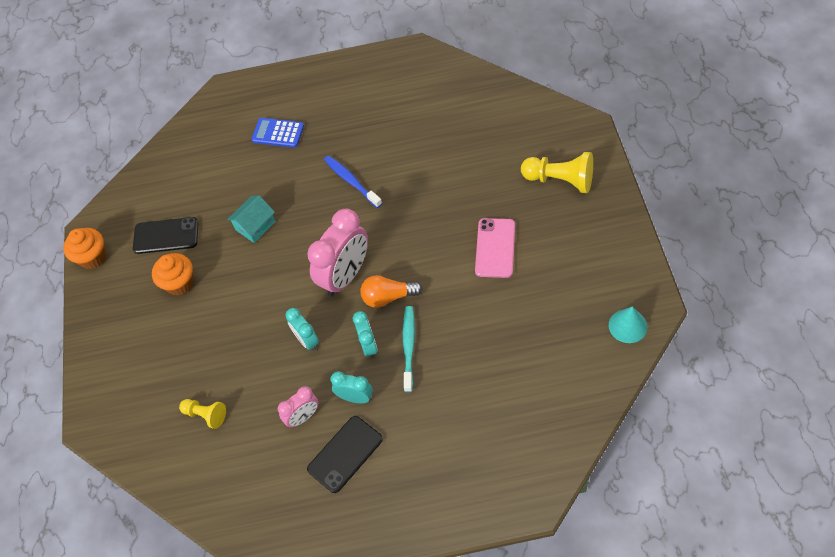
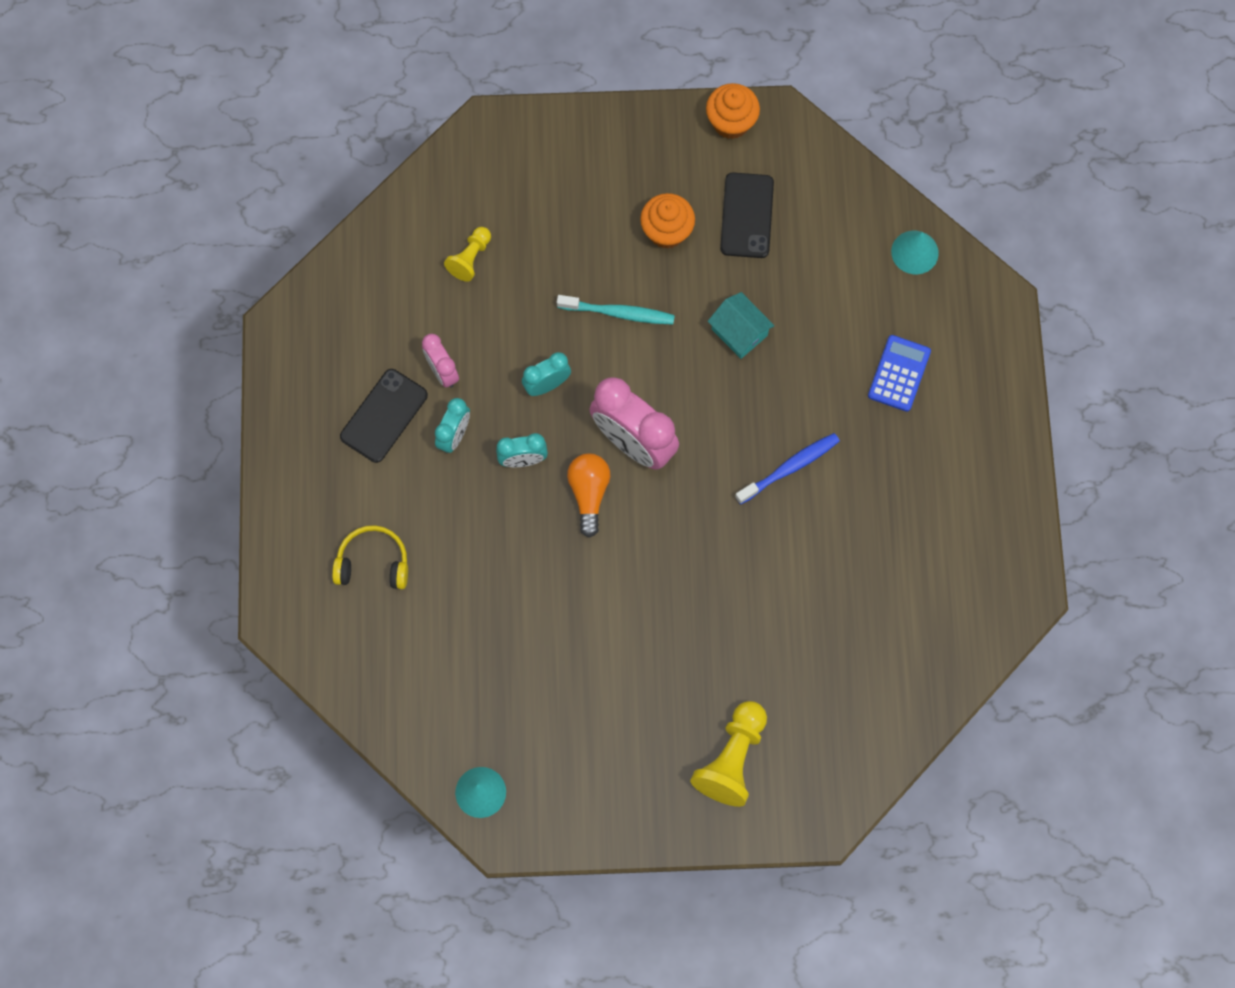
camera: 90 degrees right, 15 degrees up
black phone [307,416,383,493] -> black phone turned 75 degrees clockwise [340,369,428,463]
turquoise toothbrush [403,306,415,392] -> turquoise toothbrush moved to [557,295,675,325]
pink phone [475,218,515,278] -> none
none -> yellow headphones [332,525,408,589]
none -> turquoise cone [891,231,939,274]

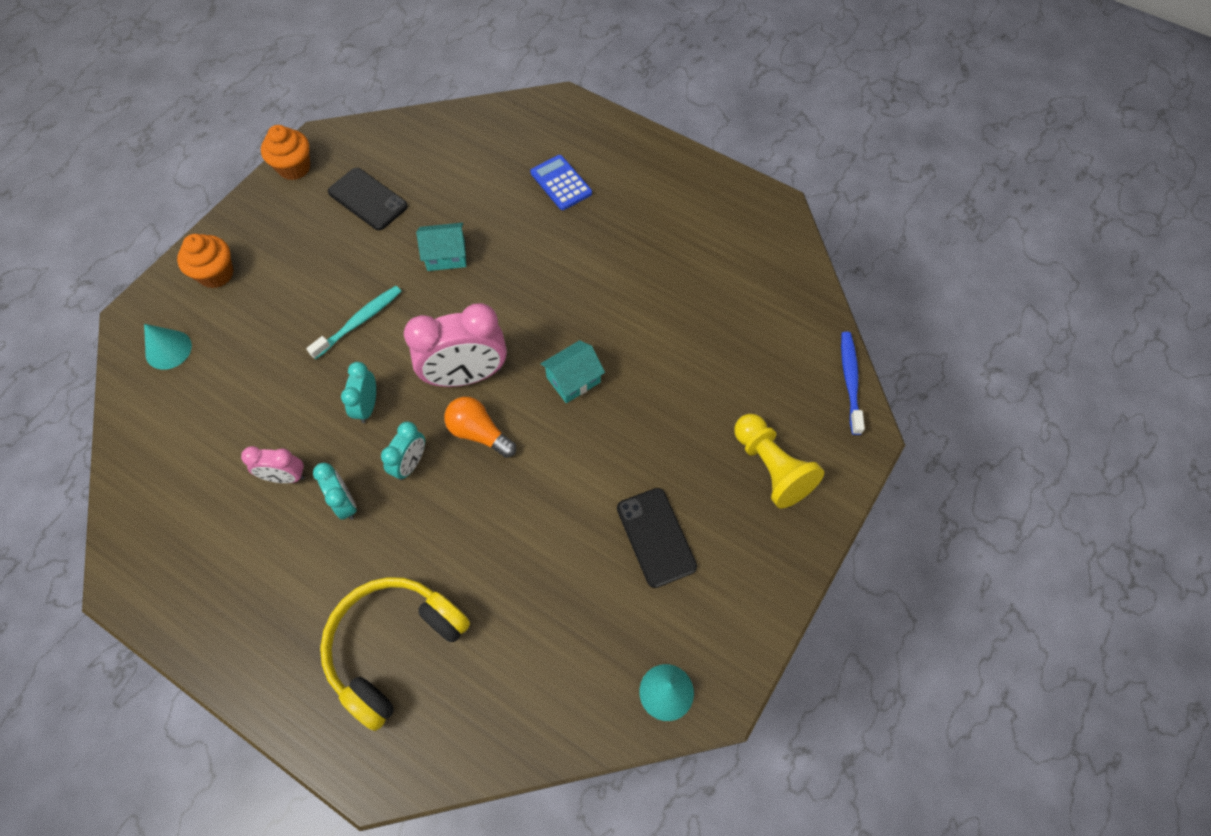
camera: 55 degrees left, 10 degrees down
yellow headphones [332,525,408,589] -> yellow headphones [320,577,470,731], size x1.70
black phone [340,369,428,463] -> black phone moved to [617,488,697,588]
yellow pawn [444,227,491,282] -> none
orange cupcake [640,193,695,249] -> orange cupcake moved to [177,234,234,288]
blue toothbrush [735,433,840,504] -> blue toothbrush moved to [841,332,865,435]
turquoise cone [891,231,939,274] -> turquoise cone moved to [144,324,192,370]
none -> turquoise house [541,340,605,403]

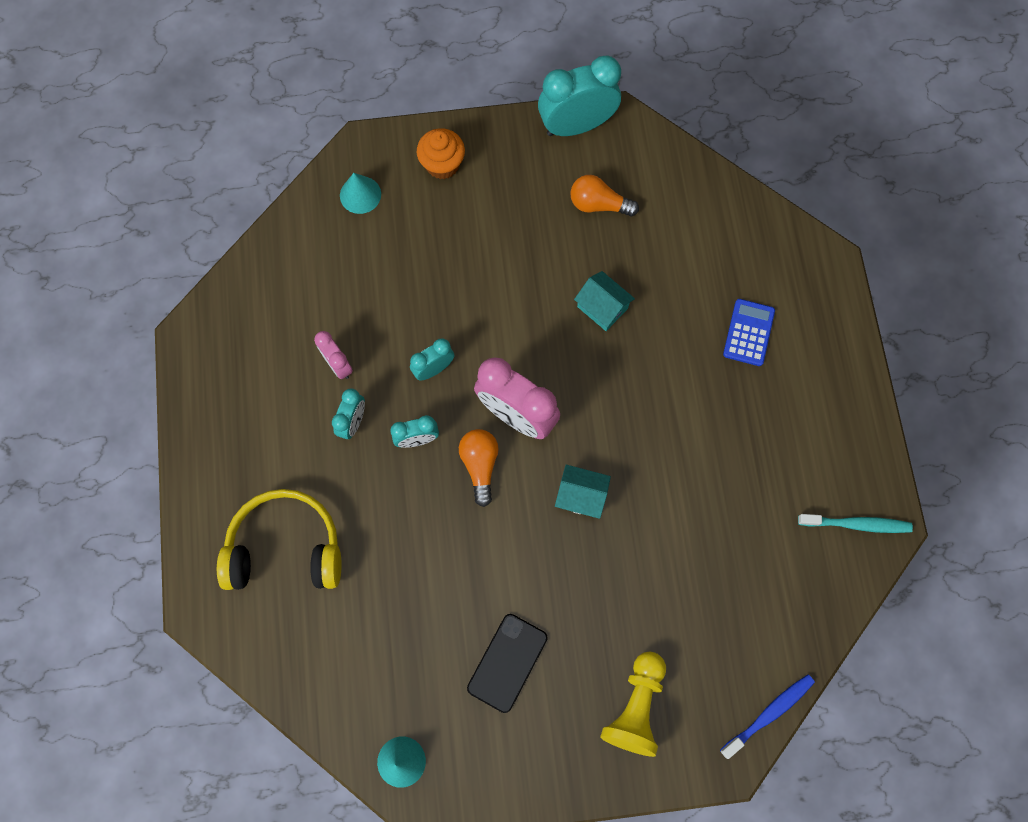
camera: 50 degrees right, 10 degrees up
orange cupcake [261,125,310,180] -> turquoise clock [538,55,621,136]
turquoise toothbrush [306,286,402,360] -> turquoise toothbrush moved to [798,514,913,533]
black phone [328,168,408,230] -> orange light bulb [570,175,639,217]

